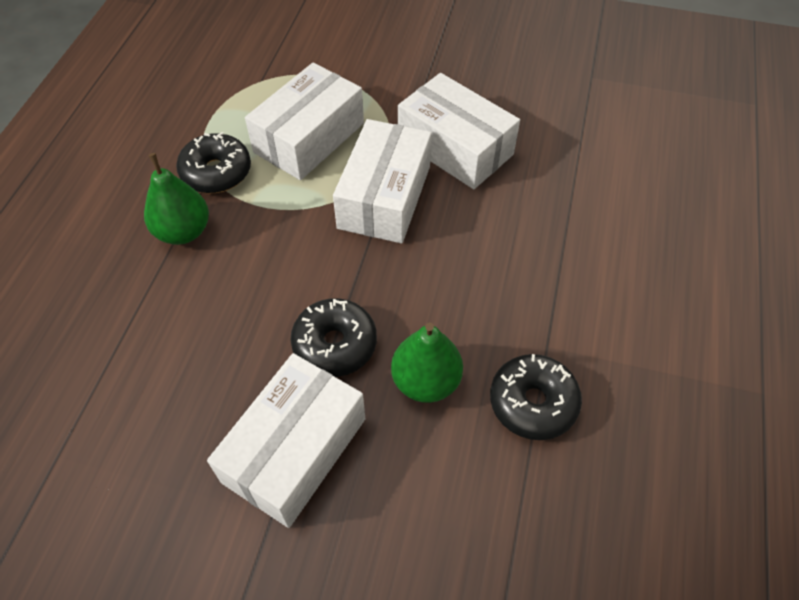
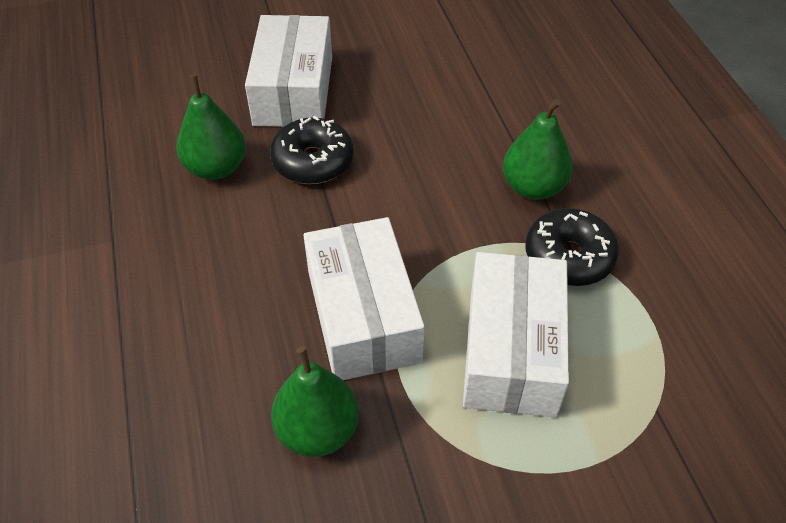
camera: 150 degrees right, 5 degrees down
white box [398,73,520,189] -> green pear [271,346,359,457]
black donut [490,354,582,440] -> none

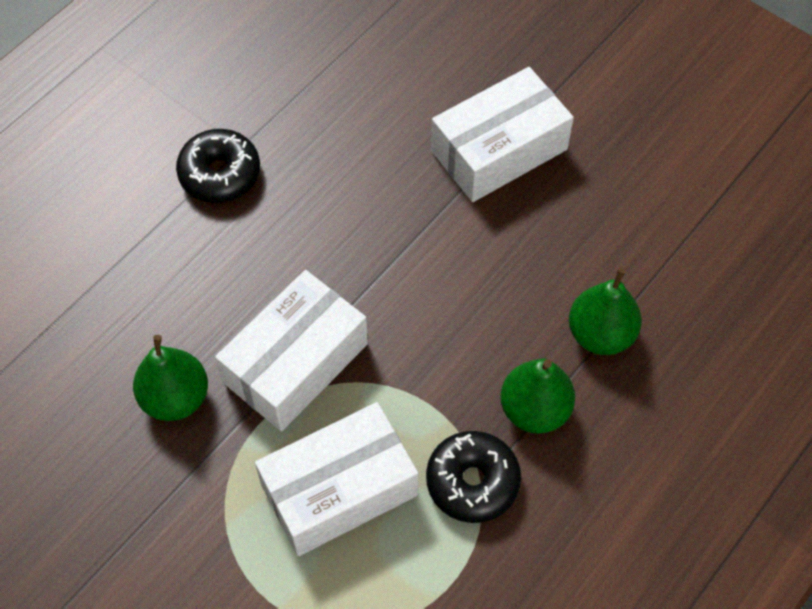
camera: 55 degrees right, 10 degrees up
green pear [177,74,246,180] -> green pear moved to [569,268,642,355]
black donut [270,116,354,184] -> black donut moved to [176,129,260,203]

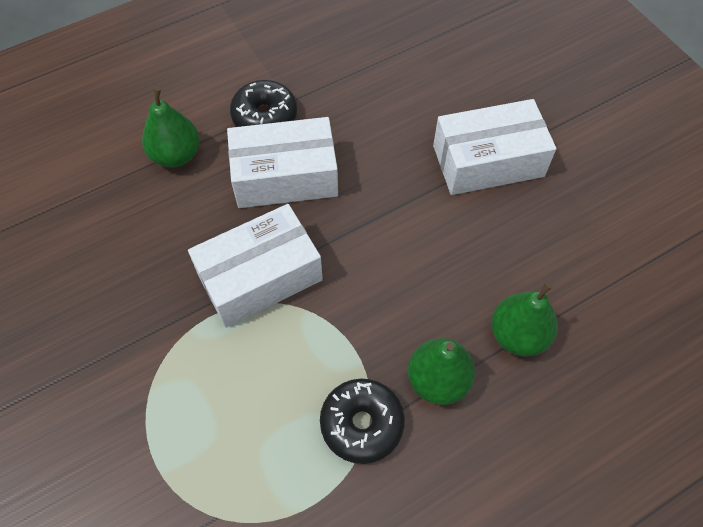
camera: 20 degrees right, 0 degrees up
green pear [133,335,208,421] -> green pear moved to [142,87,200,168]
white box [255,402,418,556] -> white box moved to [227,117,338,208]

